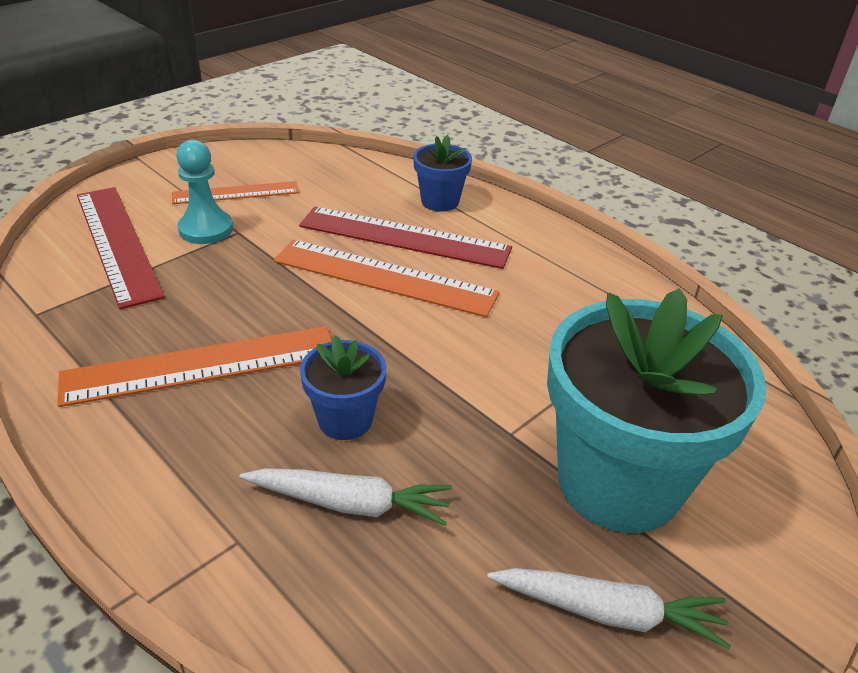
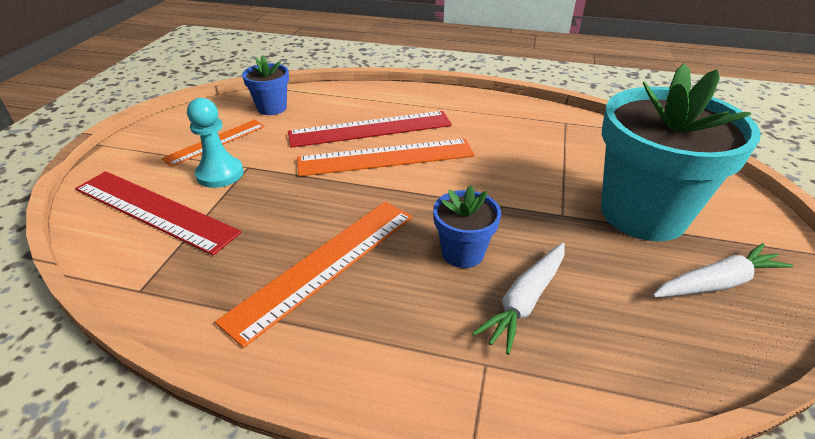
camera: 30 degrees left, 0 degrees up
white carrot [240,468,452,526] -> white carrot turned 150 degrees clockwise [472,243,565,355]
blue flower pot [413,135,472,212] -> blue flower pot moved to [242,55,289,115]

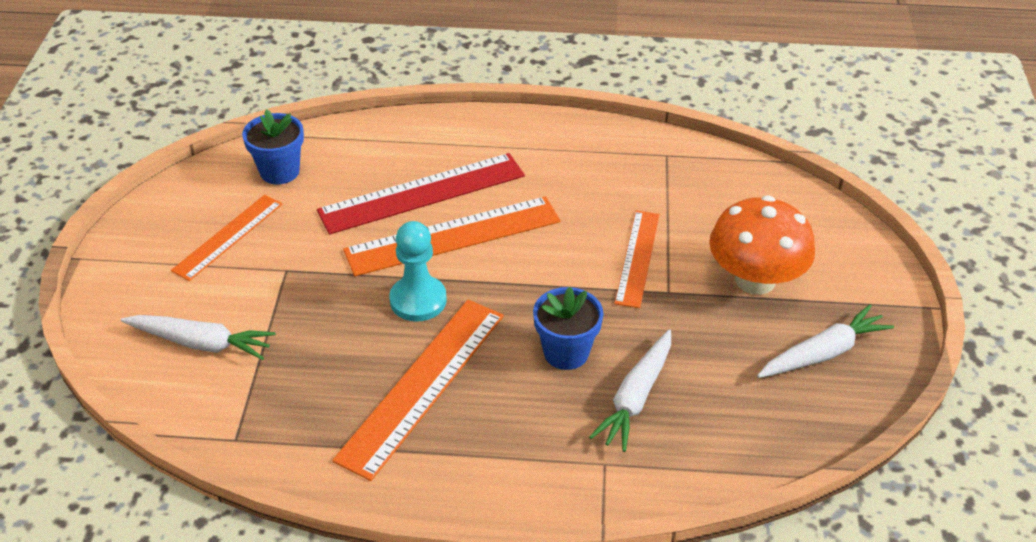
camera: 10 degrees left, 5 degrees up
red ruler [75,171,242,256] -> white carrot [121,315,275,360]
turquoise pawn [187,98,244,188] -> turquoise pawn moved to [389,221,447,322]
turquoise flower pot [601,63,761,241] -> orange mushroom [709,195,815,295]
none -> orange ruler [614,211,660,308]

